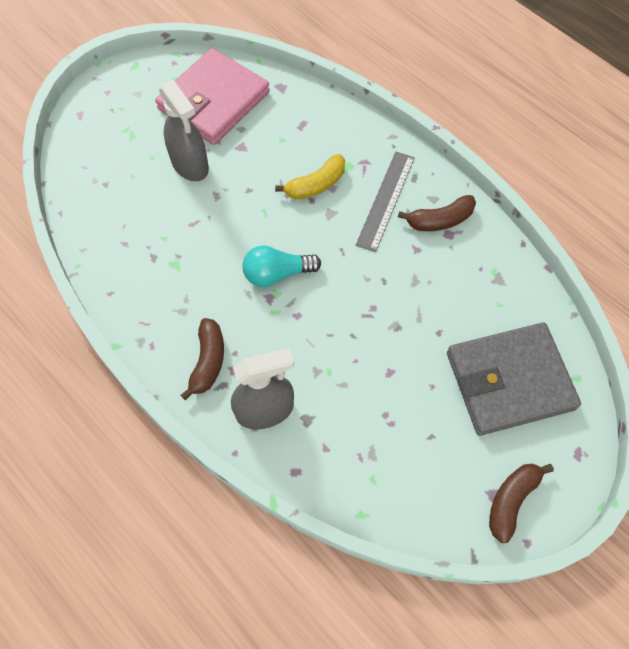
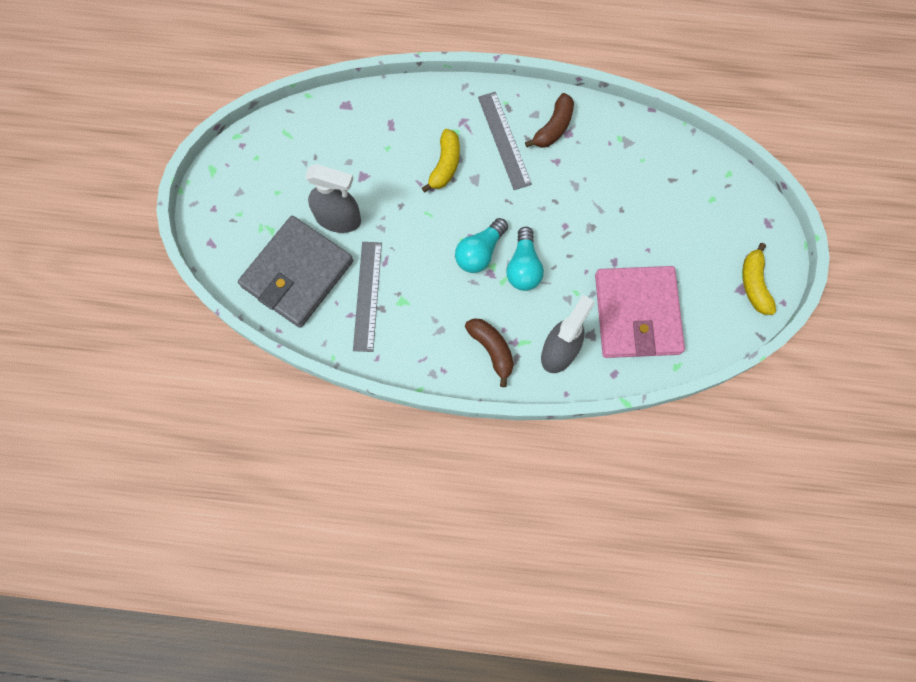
camera: 40 degrees left, 10 degrees up
pink wallet [155,48,270,145] -> pink wallet moved to [595,266,685,358]
grey wallet [447,322,581,436] -> grey wallet moved to [238,216,353,328]
brown banana [489,463,554,543] -> yellow banana [742,243,776,315]
none -> grey ruler [353,242,382,352]
none -> turquoise light bulb [506,227,544,291]

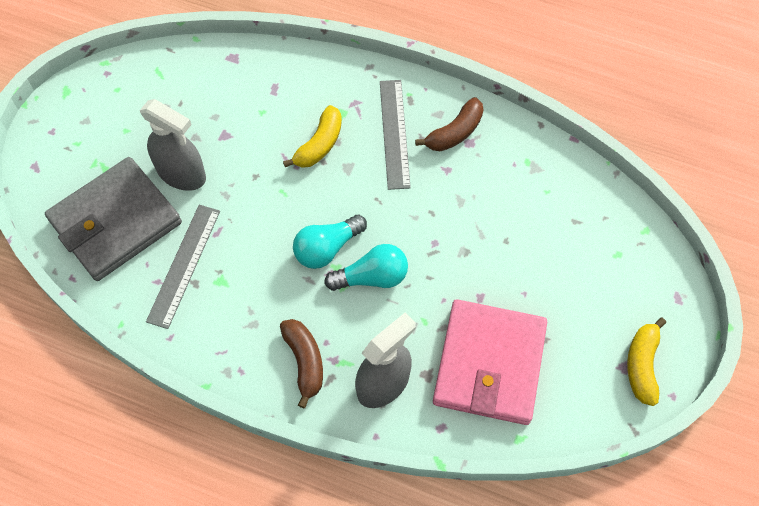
camera: 15 degrees right, 10 degrees down
turquoise light bulb [506,227,544,291] -> turquoise light bulb turned 120 degrees counterclockwise [324,244,408,291]

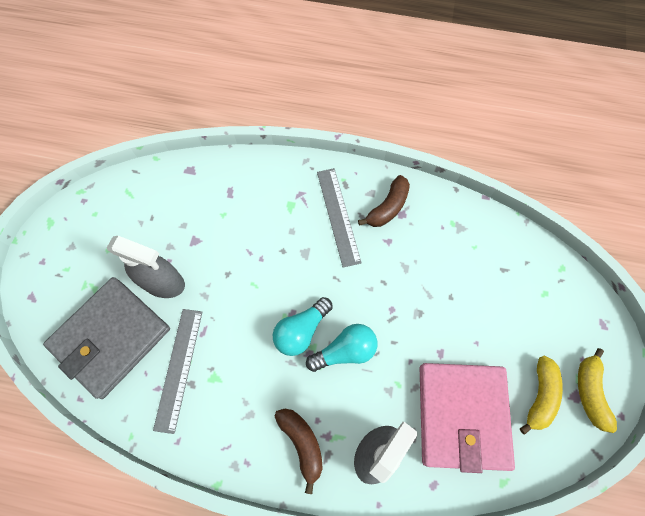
camera: 10 degrees left, 5 degrees up
yellow banana [283,105,342,168] -> yellow banana moved to [520,356,563,435]

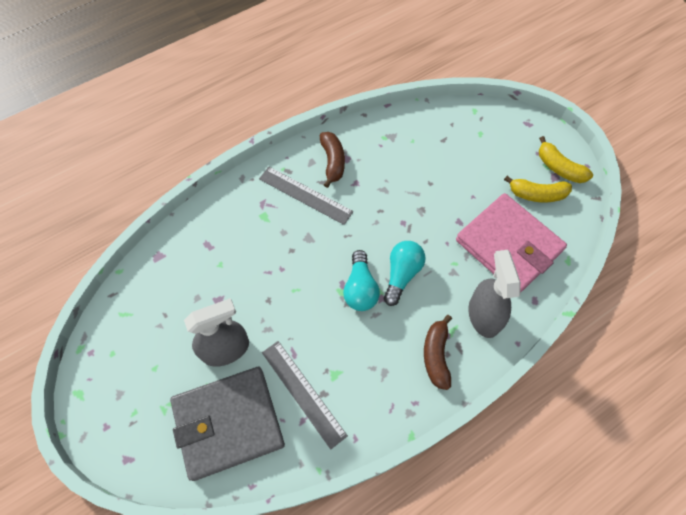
camera: 45 degrees left, 5 degrees down
grey wallet [43,277,170,399] -> grey wallet turned 75 degrees clockwise [170,367,285,481]
brown banana [275,408,323,494] -> brown banana turned 105 degrees counterclockwise [424,315,452,390]
yellow banana [520,356,563,435] -> yellow banana turned 120 degrees clockwise [504,176,572,202]

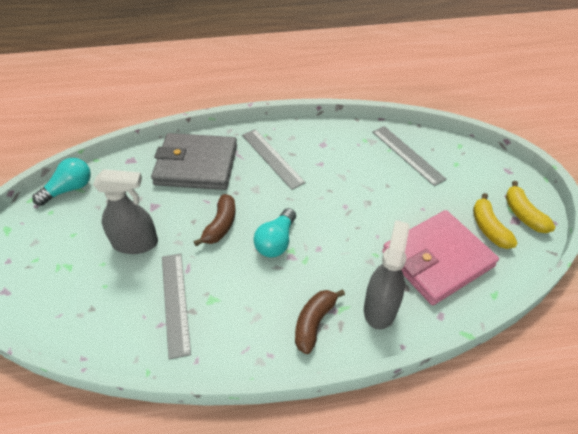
camera: 25 degrees right, 15 degrees down
grey wallet [170,367,285,481] -> grey wallet moved to [151,133,237,190]
brown banana [320,132,345,188] -> brown banana moved to [194,194,236,246]
turquoise light bulb [384,241,425,306] -> turquoise light bulb moved to [32,158,91,206]
pink wallet [456,193,567,293] -> pink wallet turned 75 degrees clockwise [382,210,499,305]
yellow banana [504,176,572,202] -> yellow banana turned 45 degrees clockwise [473,193,517,249]
none -> grey ruler [373,126,447,186]

